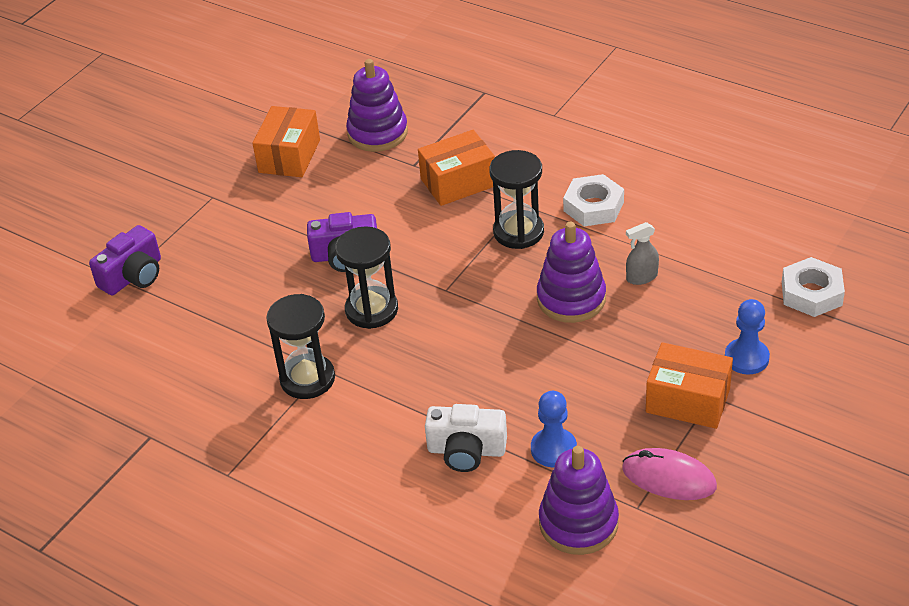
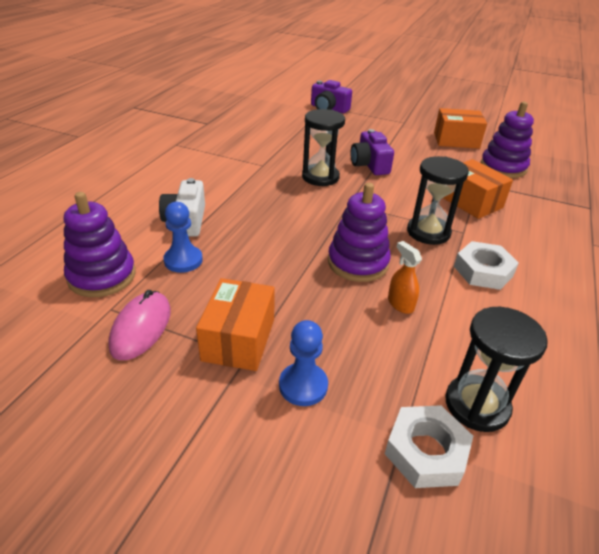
camera: 75 degrees right, 5 degrees down
black hourglass [266,294,335,399] -> black hourglass moved to [445,307,548,432]
grey spray bottle [626,222,659,285] -> orange spray bottle [388,241,422,314]

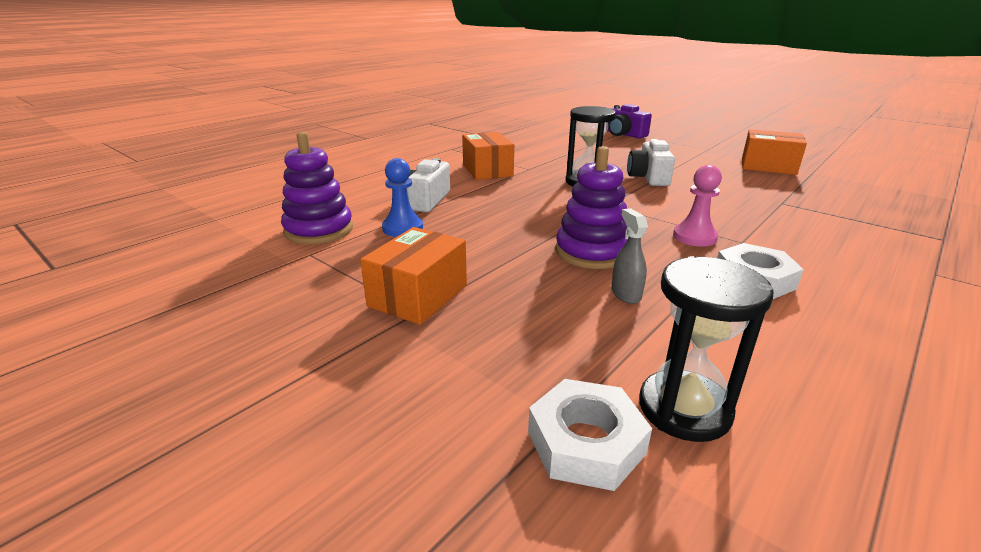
camera: 20 degrees right, 10 degrees down
pink mouse [108,290,171,360] -> none
blue pawn [279,320,328,406] -> none
purple camera [350,129,394,175] -> white camera [627,139,675,186]
orange spray bottle [388,241,422,314] -> grey spray bottle [611,208,648,304]
black hourglass [407,156,469,245] -> pink pawn [673,165,722,246]
orange box [443,159,513,219] -> orange box moved to [462,132,514,180]
purple stacking toy [480,102,534,178] -> none

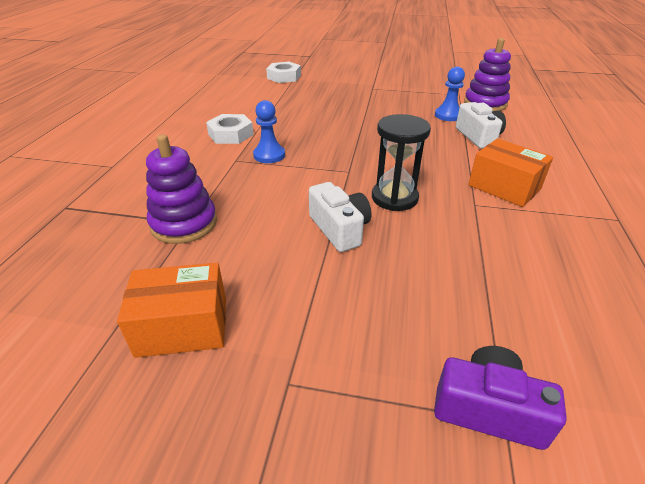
camera: 150 degrees right, 10 degrees up
orange box [360,227,467,325] -> none
purple stacking toy [555,146,628,269] -> purple stacking toy moved to [146,134,217,244]
grey spray bottle [611,208,648,304] -> none
black hourglass [639,256,774,442] -> none
pink pawn [673,165,722,246] -> blue pawn [253,100,285,163]

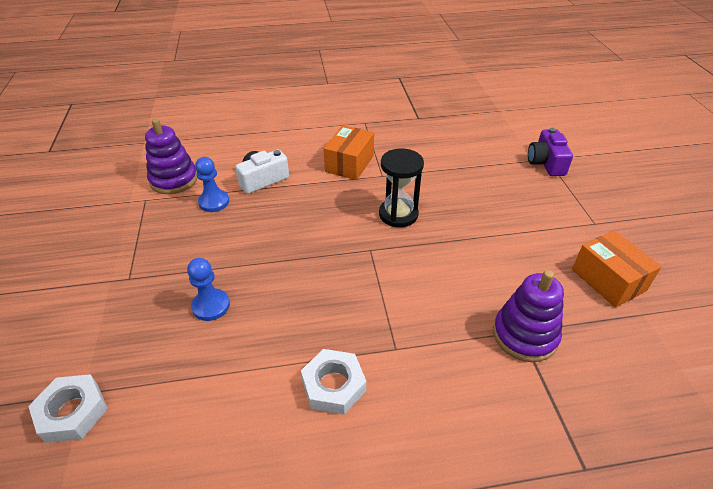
camera: 110 degrees left, 5 degrees up
blue pawn [253,100,285,163] -> blue pawn moved to [187,258,230,321]
white camera [309,182,372,252] -> none

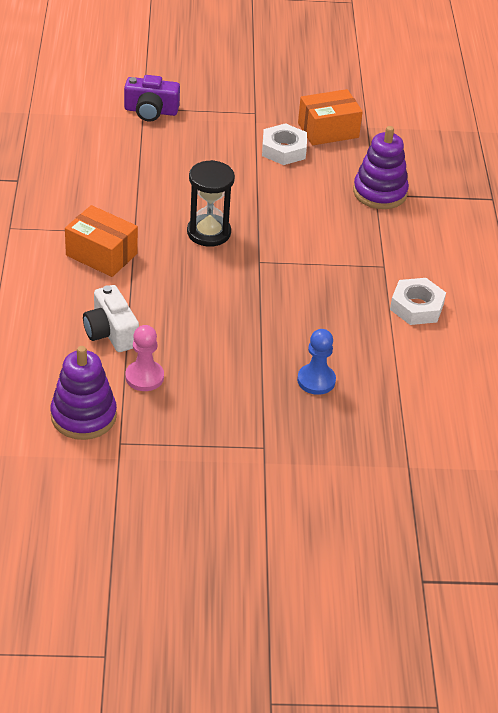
camera: 85 degrees left, 0 degrees up
white nut [28,374,108,443] -> white nut moved to [262,123,307,165]
blue pawn [195,157,229,212] -> pink pawn [125,325,164,391]

